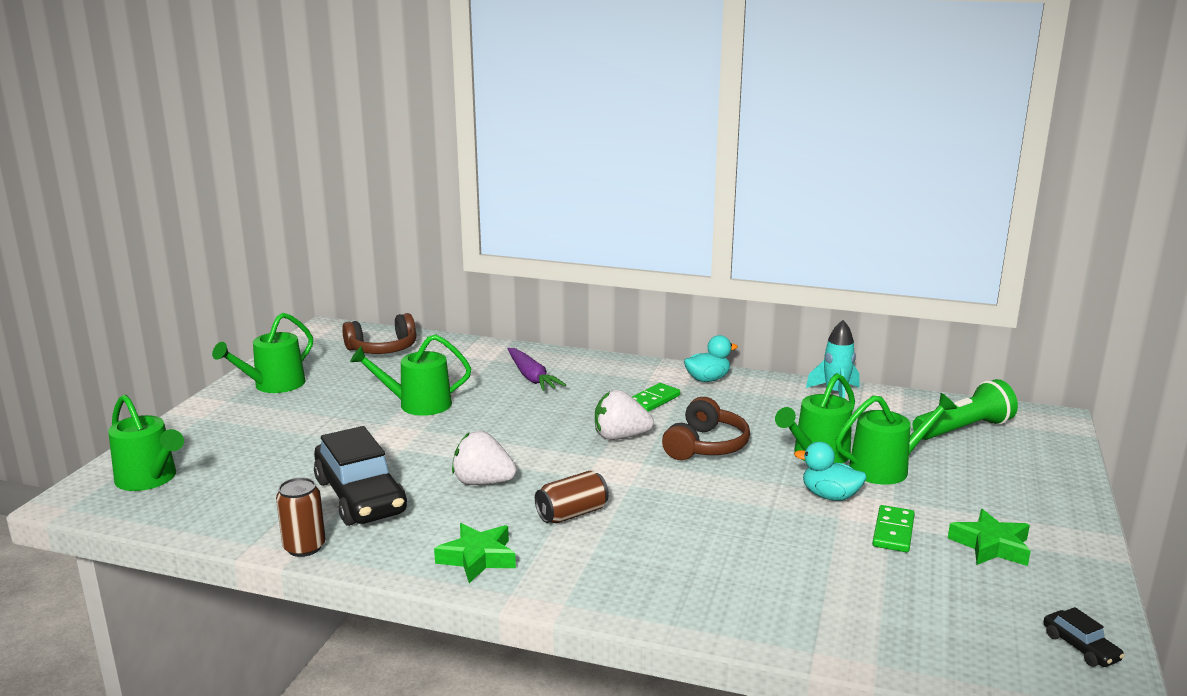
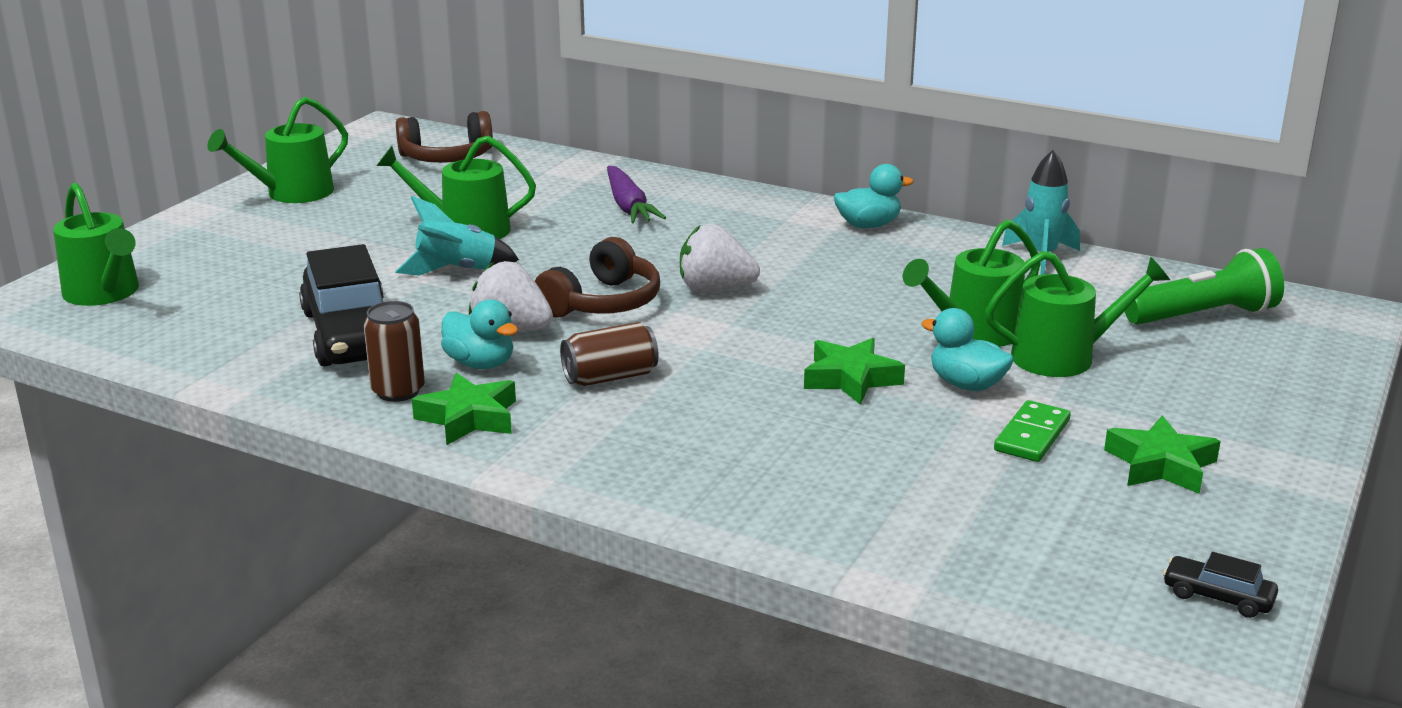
camera: 10 degrees right, 5 degrees up
brown can [276,477,326,557] -> brown can moved to [364,301,425,402]
green domino [632,383,680,412] -> none
brown headphones [662,397,750,460] -> brown headphones moved to [535,237,660,317]
black car [1044,607,1125,667] -> black car turned 135 degrees clockwise [1163,552,1278,618]
none -> turquoise rocket [395,196,519,276]
none -> turquoise duck [441,299,518,369]
none -> green star [804,338,905,405]

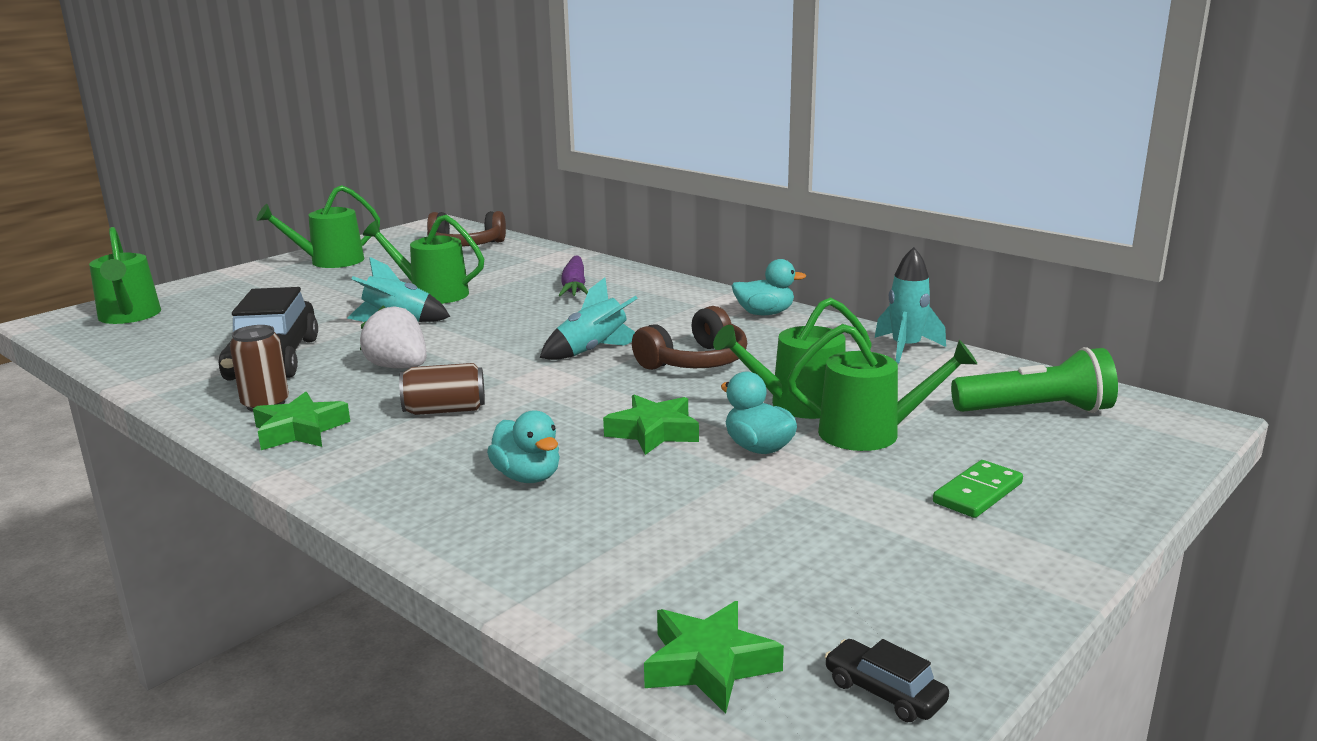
camera: 15 degrees right, 5 degrees down
turquoise duck [441,299,518,369] -> turquoise duck moved to [487,410,560,483]
brown headphones [535,237,660,317] -> brown headphones moved to [632,306,747,370]
white strawberry [680,224,760,292] -> turquoise rocket [540,277,638,360]
green domino [994,400,1071,462] -> green domino moved to [933,460,1023,518]
green star [1104,415,1221,494] -> green star moved to [644,601,784,714]

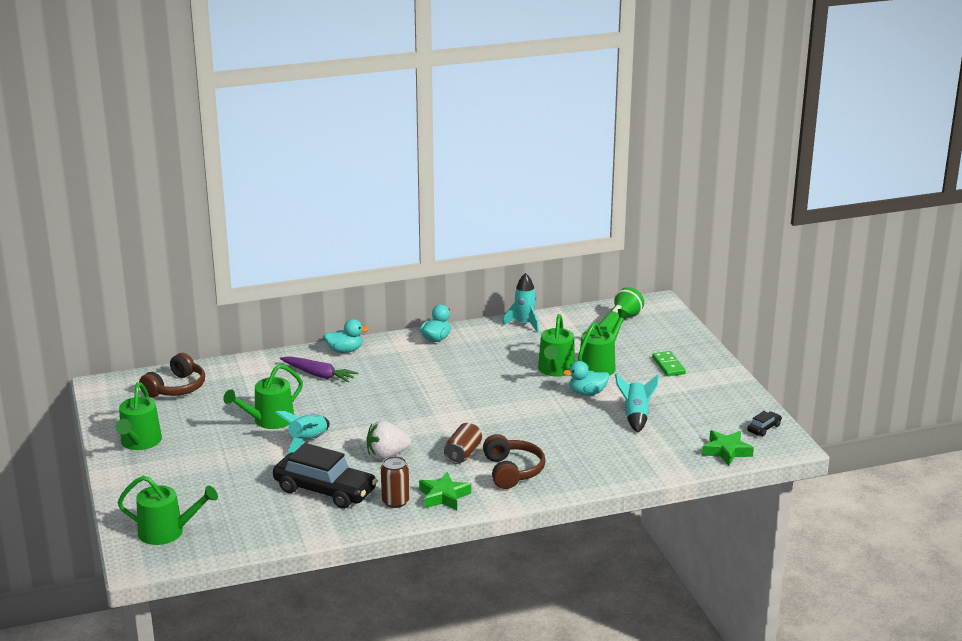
camera: 60 degrees left, 5 degrees up
turquoise duck [487,410,560,483] -> turquoise duck moved to [324,319,369,353]
turquoise rocket [540,277,638,360] -> turquoise rocket moved to [615,374,659,433]
green star [603,395,699,455] -> none
brown headphones [632,306,747,370] -> brown headphones moved to [483,434,546,489]
black car [824,639,949,722] -> black car turned 150 degrees clockwise [747,411,782,437]

